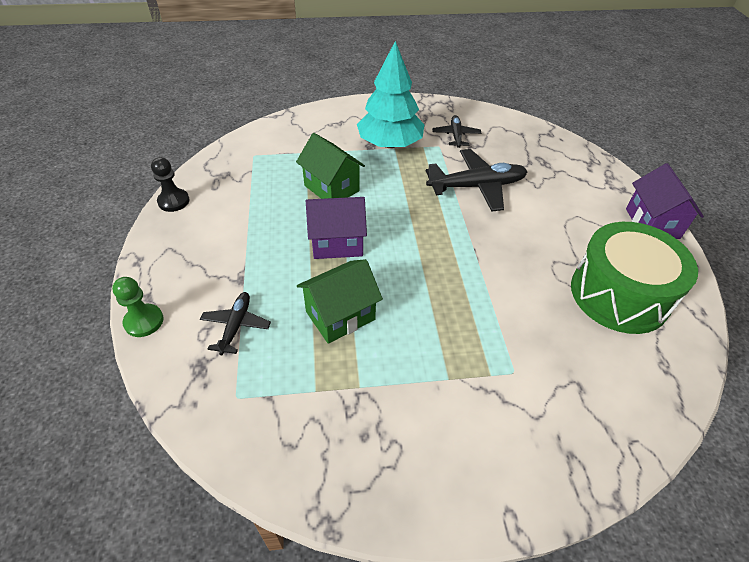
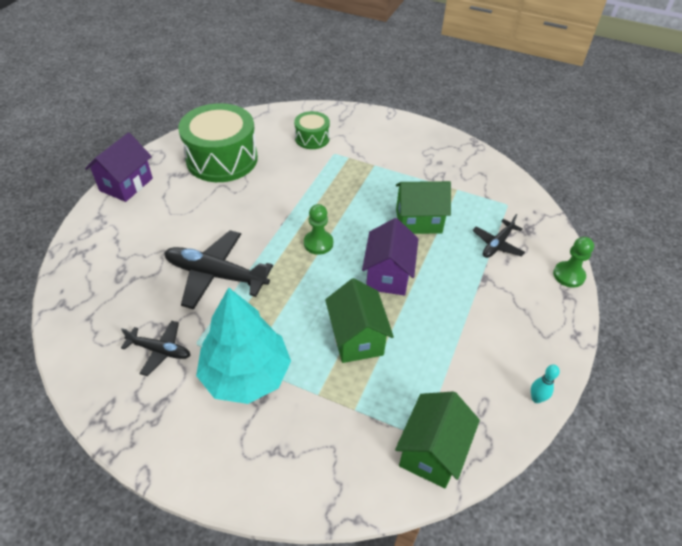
camera: 150 degrees left, 0 degrees up
black pawn [151,157,189,212] -> turquoise bowling pin [531,365,560,403]
purple house [306,197,367,259] -> purple house turned 75 degrees clockwise [362,218,419,295]
black plane [432,115,481,148] -> black plane turned 105 degrees counterclockwise [121,320,191,376]
none -> green drum [294,111,330,149]
none -> green pawn [304,204,333,255]
none -> green house [395,391,480,488]

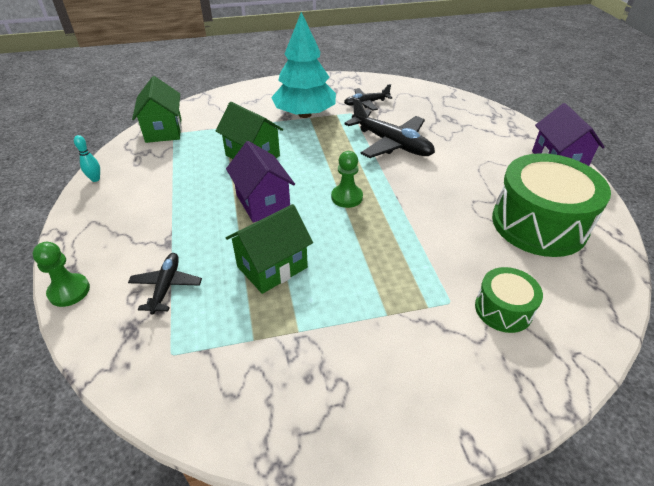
camera: 145 degrees right, 5 degrees down
black plane [164,230,273,310] -> black plane turned 60 degrees clockwise [344,98,435,158]

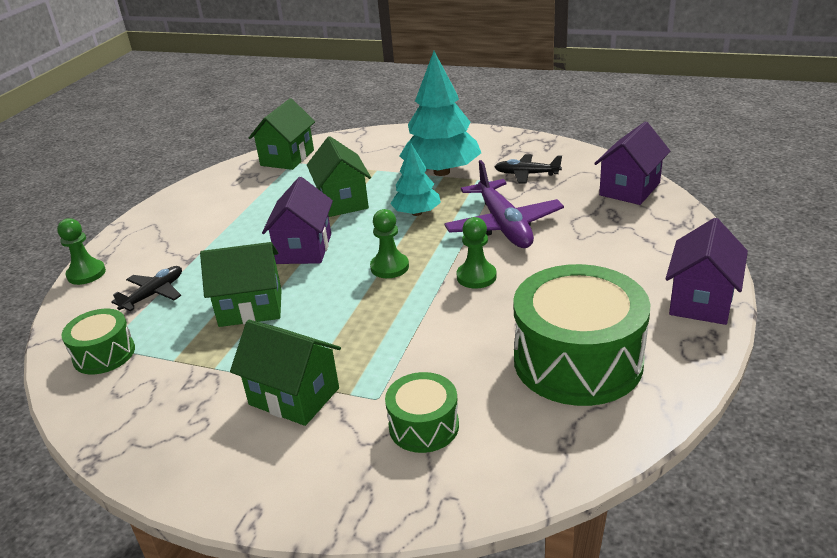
camera: 35 degrees right, 10 degrees down
turquoise bowling pin [74,135,100,182] -> none
black plane [344,98,435,158] -> purple plane [444,160,564,248]
none -> green drum [62,309,135,374]
none -> green house [230,320,341,426]
none -> turquoise tree [390,143,441,216]
none -> green pawn [456,217,497,289]
none -> purple house [594,121,670,205]

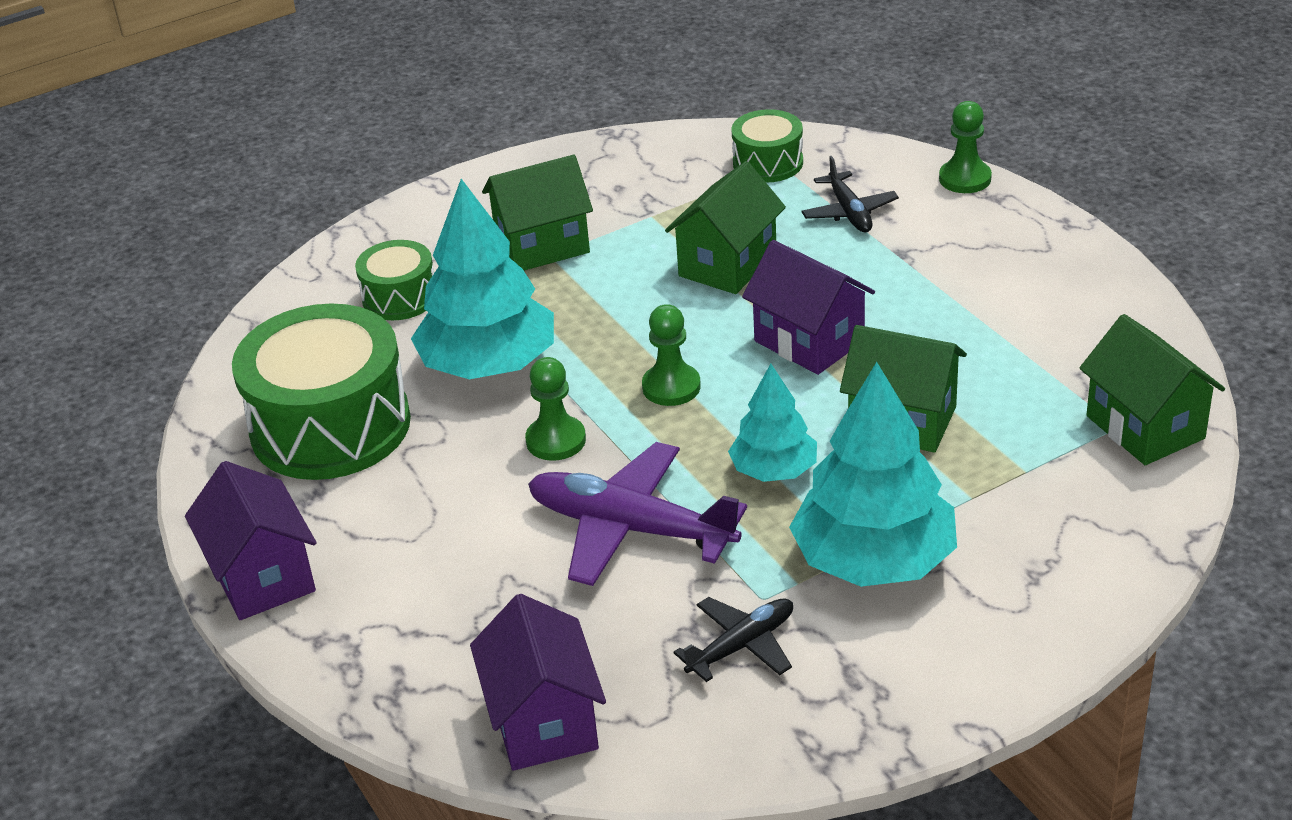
camera: 130 degrees right, 5 degrees up
none -> turquoise tree [411,179,554,379]

